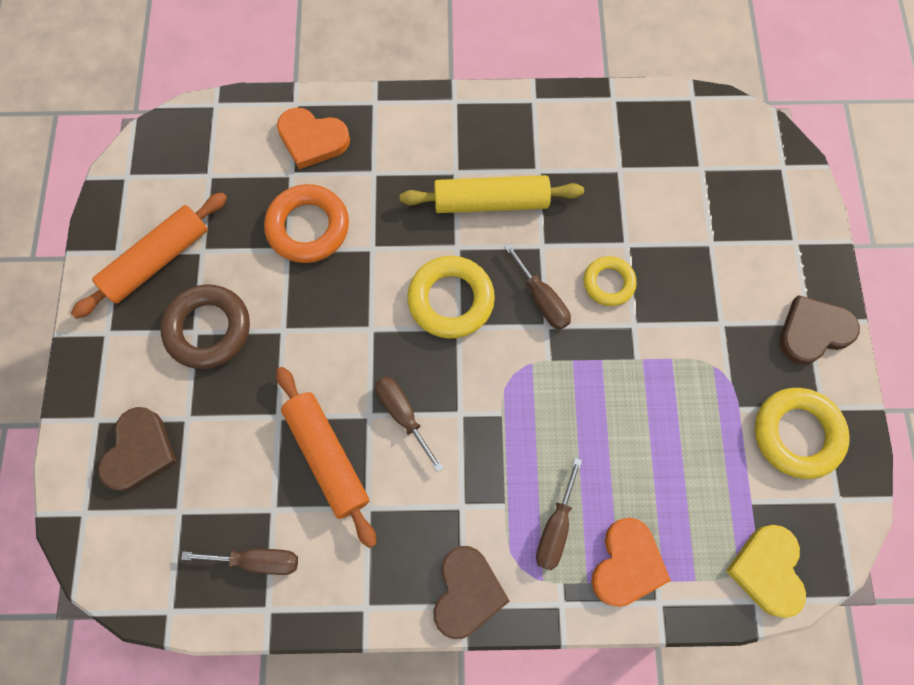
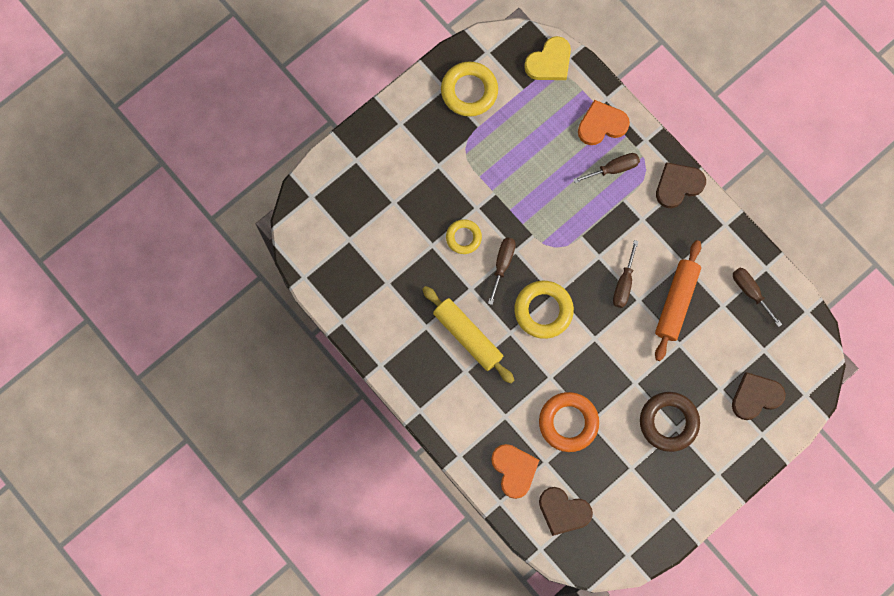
camera: 130 degrees left, 5 degrees up
orange rolling pin [71,192,227,319] -> none
brown heart [779,295,860,365] -> brown heart moved to [539,487,593,536]

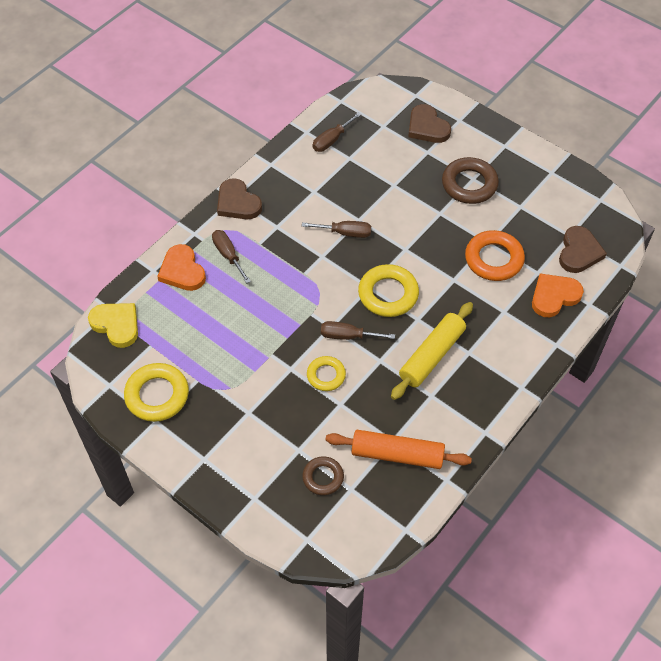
camera: 100 degrees left, 20 degrees down
orange rolling pin [655,240,701,361] -> orange rolling pin moved to [326,430,472,469]
none -> brown ring [302,456,344,495]

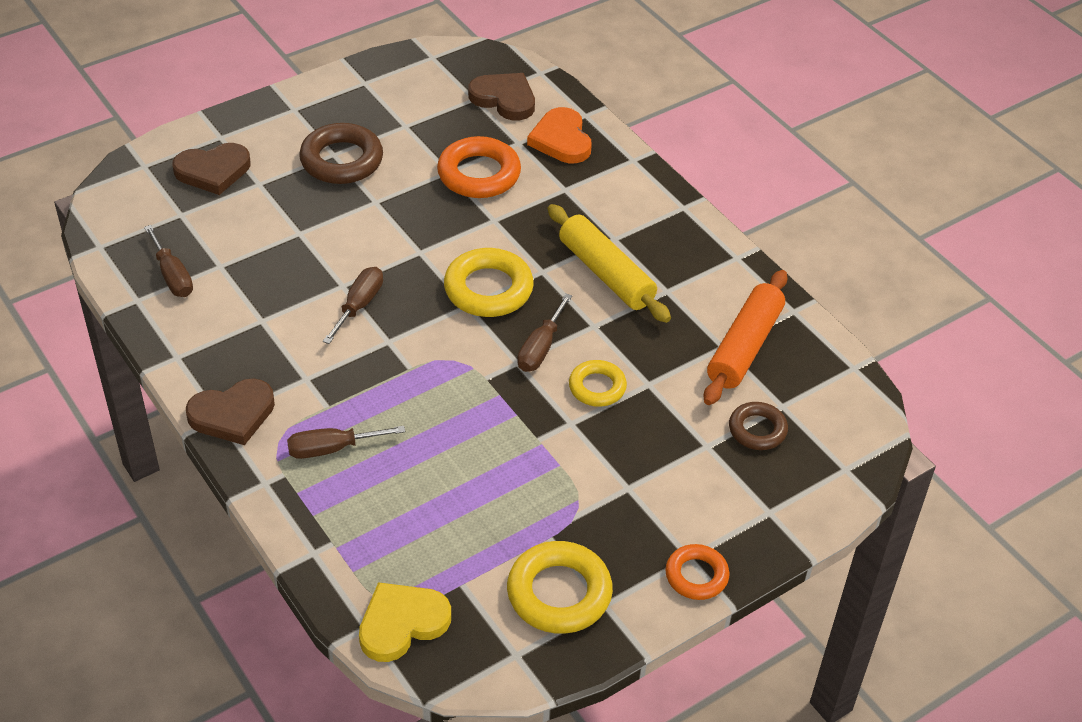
camera: 75 degrees left, 10 degrees down
orange heart [157,244,206,291] -> none
none -> orange ring [665,544,729,600]

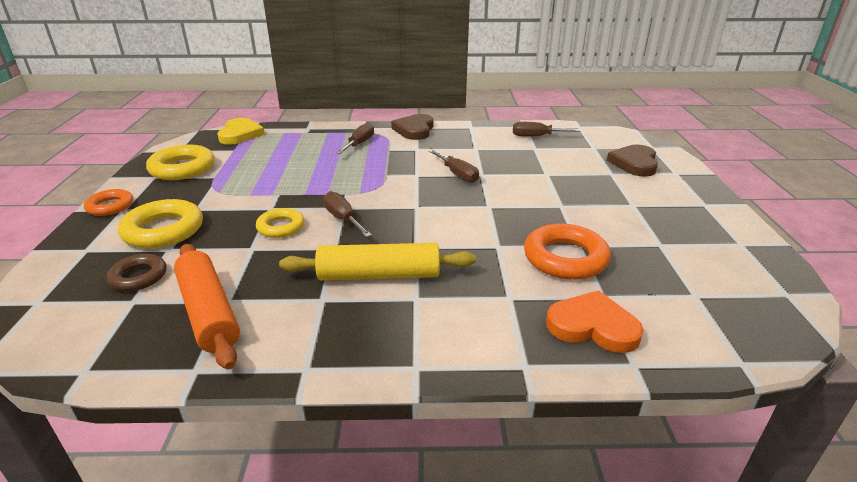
camera: 125 degrees right, 15 degrees down
brown ring [299,123,383,184] -> none
yellow ring [444,248,534,317] -> yellow ring moved to [118,199,203,248]
brown heart [468,73,535,120] -> none

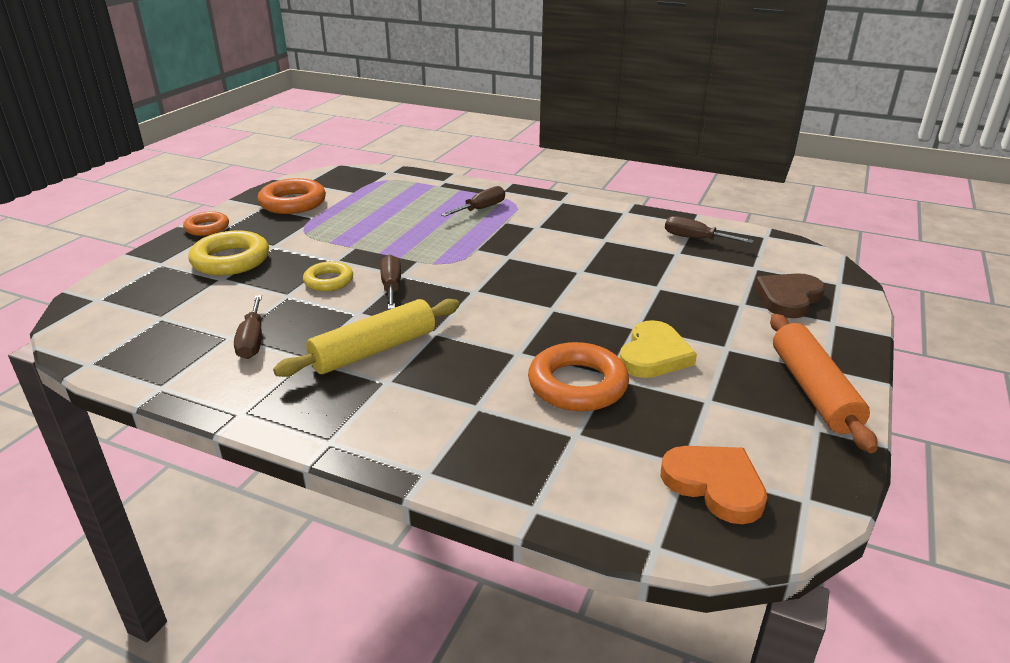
camera: 25 degrees right, 0 degrees up
brown ring [107,254,167,291] -> none
yellow ring [146,145,215,180] -> orange ring [258,178,326,214]
orange rolling pin [174,244,240,370] -> orange rolling pin moved to [770,314,878,453]
yellow heart [217,118,265,145] -> yellow heart moved to [620,320,697,378]
yellow rolling pin [279,243,476,280] -> yellow rolling pin turned 60 degrees counterclockwise [273,299,460,377]
brown heart [391,114,433,140] -> none
brown screwdriver [428,149,479,183] -> brown screwdriver moved to [234,295,262,359]
orange heart [546,290,644,353] -> orange heart moved to [661,446,767,524]

